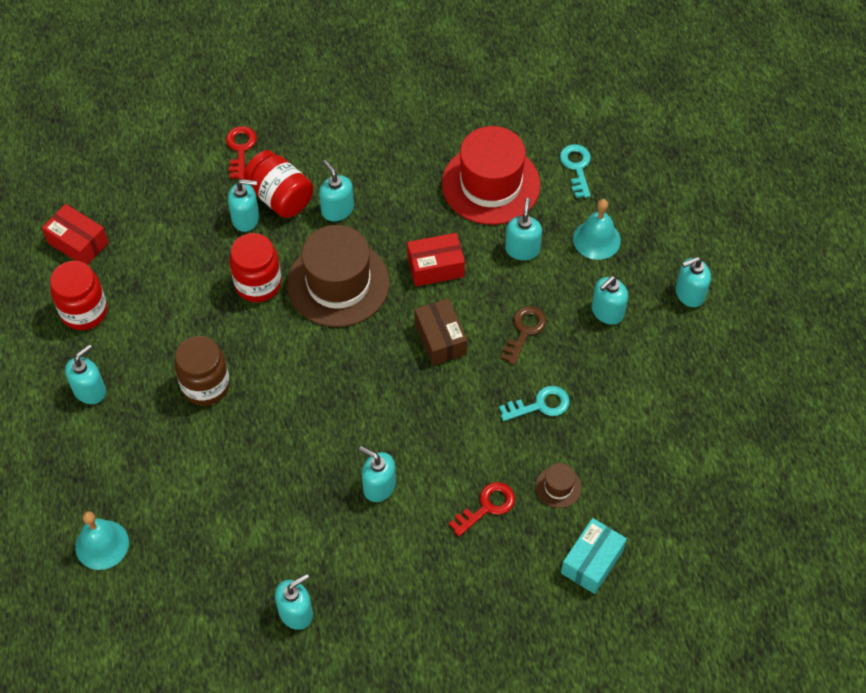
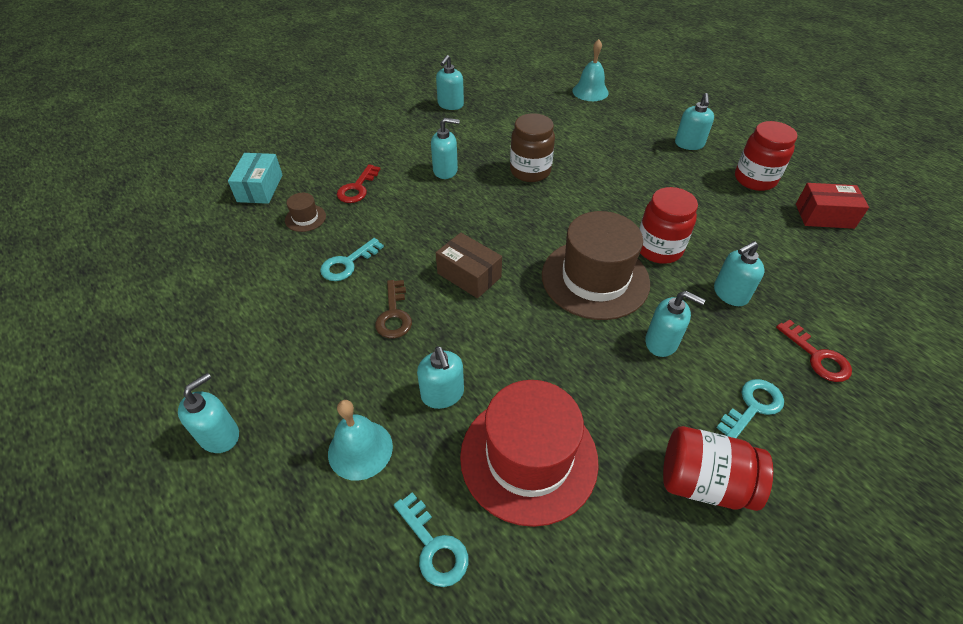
camera: 150 degrees right, 10 degrees down
brown jar [174,336,230,406] -> brown jar moved to [510,113,555,182]
red jar [244,150,313,218] -> red jar moved to [663,426,773,511]
red box [407,233,465,286] -> none
turquoise soap dispenser [592,276,628,325] -> none
none -> turquoise key [717,379,784,438]

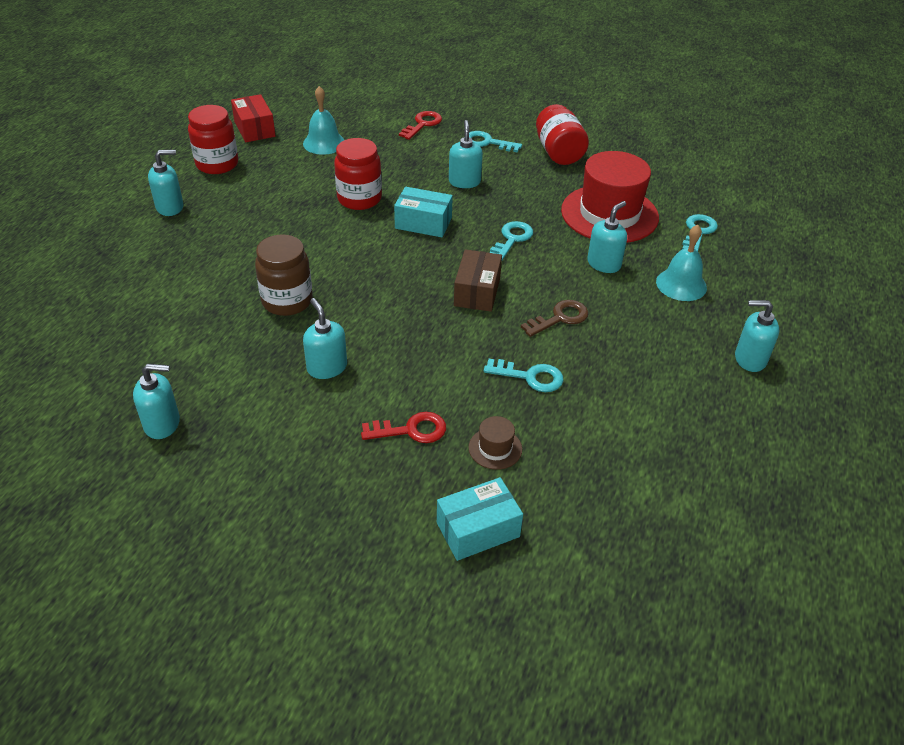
camera: 120 degrees left, 5 degrees down
brown hat [542,211,650,320] -> turquoise box [394,187,453,237]
turquoise bell [572,39,609,101] -> turquoise bell moved to [303,86,344,155]
turquoise soap dispenser [714,241,765,306] -> none
none -> turquoise key [489,221,533,260]

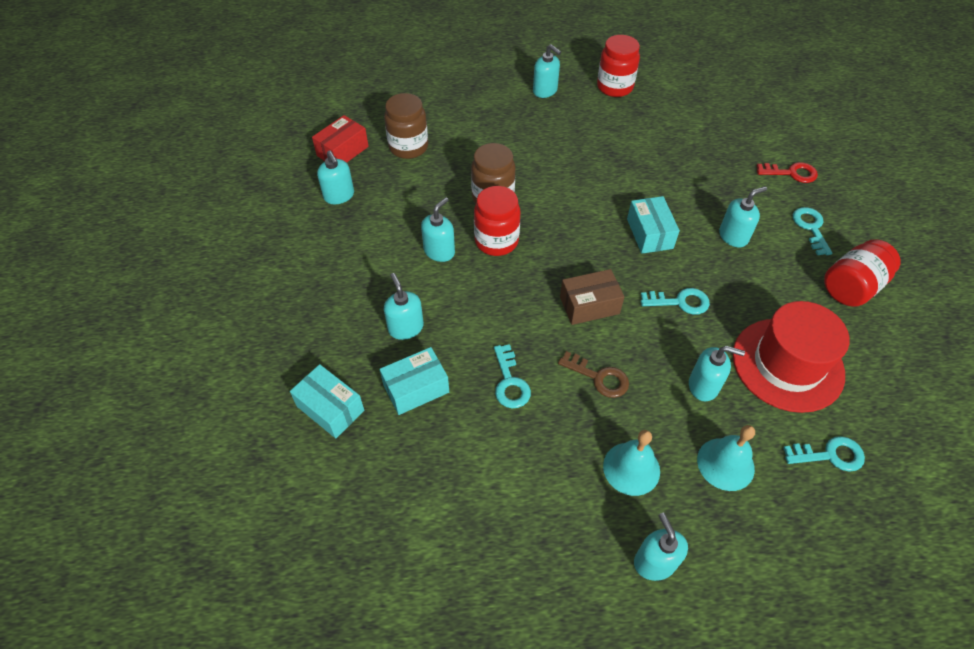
camera: 65 degrees right, 10 degrees up
red box [231,94,276,142] -> red box moved to [312,115,369,163]
turquoise bell [303,86,344,155] -> turquoise bell moved to [603,430,660,496]
red jar [334,138,382,210] -> red jar moved to [474,186,520,256]
red key [361,412,446,443] -> turquoise soap dispenser [384,273,424,340]
brown hat [469,416,522,470] -> turquoise box [380,347,449,415]
none -> brown jar [384,93,428,159]

